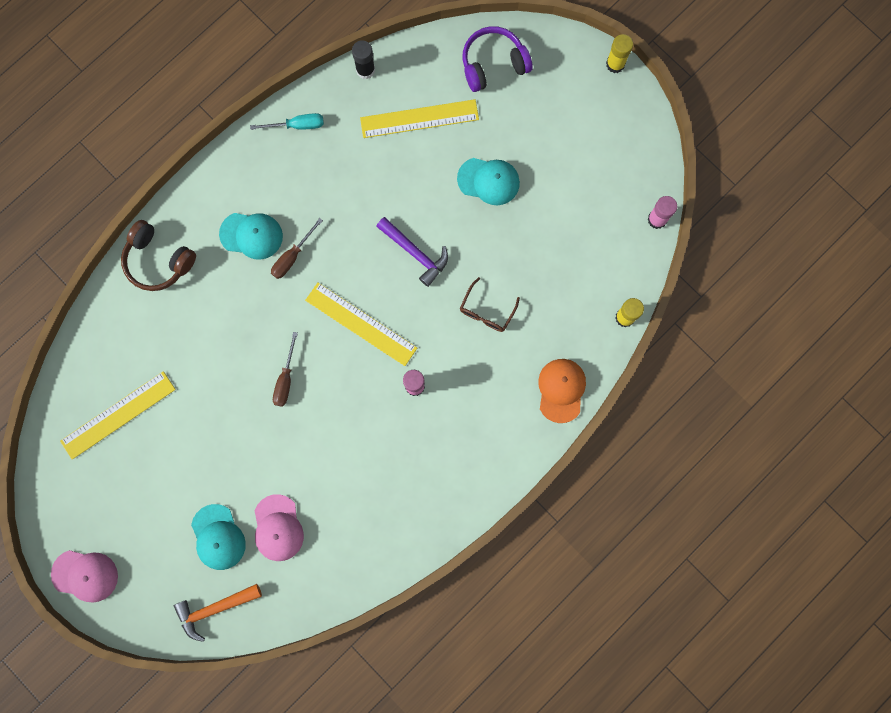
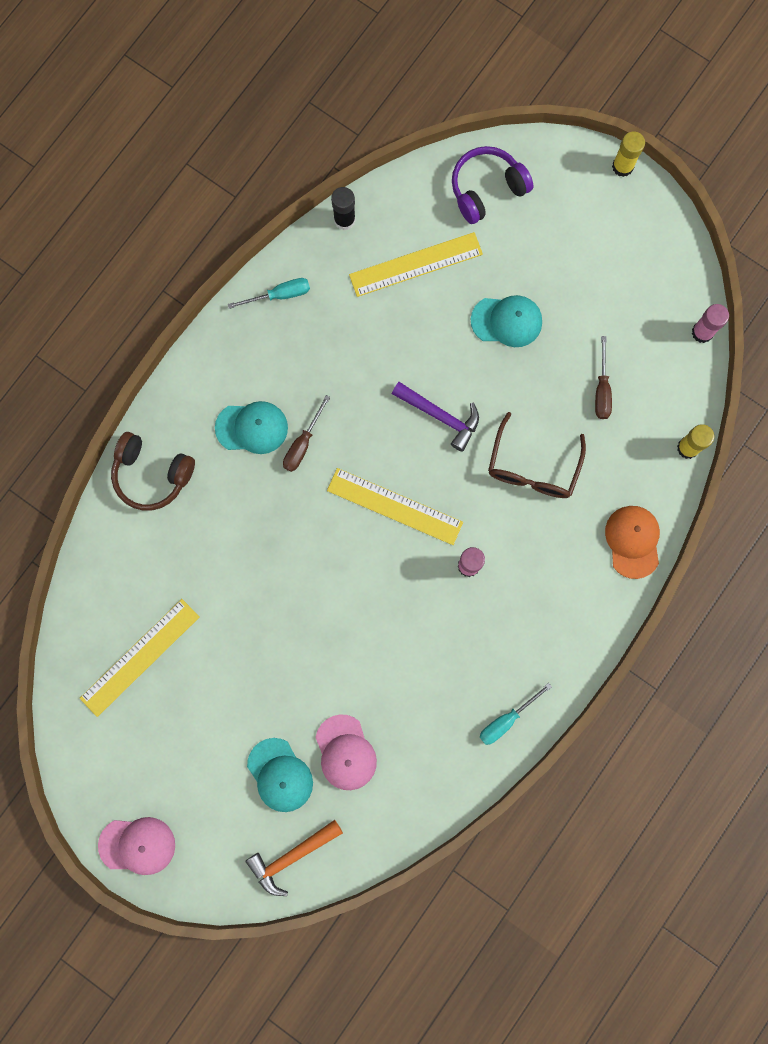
camera: 10 degrees left, 0 degrees up
brown screwdriver [273,332,298,407] -> brown screwdriver moved to [595,336,612,419]
brown glasses [460,277,520,332] -> brown glasses [488,412,586,498], size x1.52
none -> turquoise screwdriver [480,683,552,745]

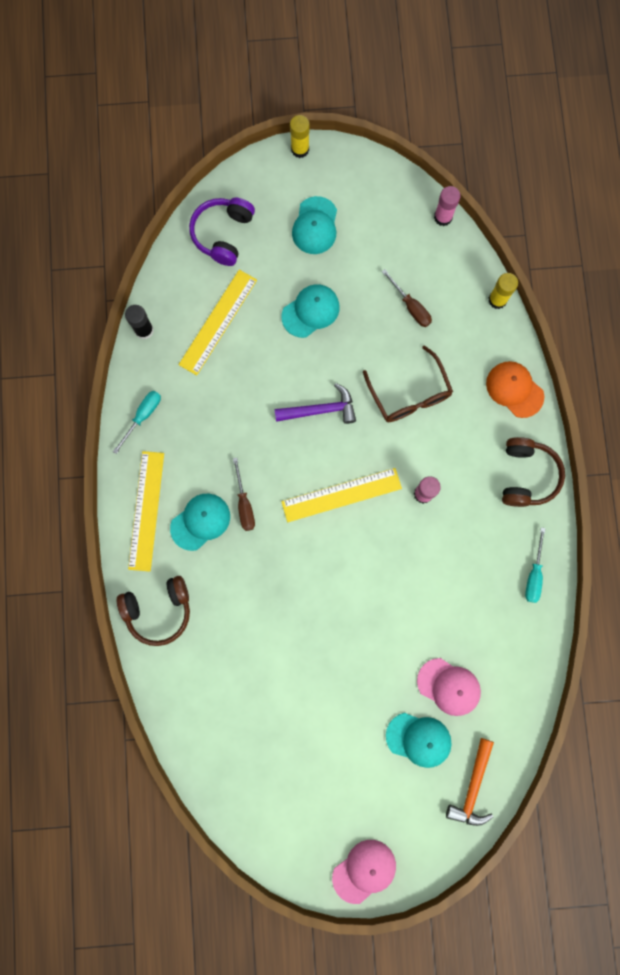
camera: 40 degrees left, 0 degrees up
yellow ruler [79,599,199,717] -> yellow ruler moved to [128,451,164,572]
none -> turquoise cap [292,196,337,254]
none -> brown headphones [502,437,565,507]

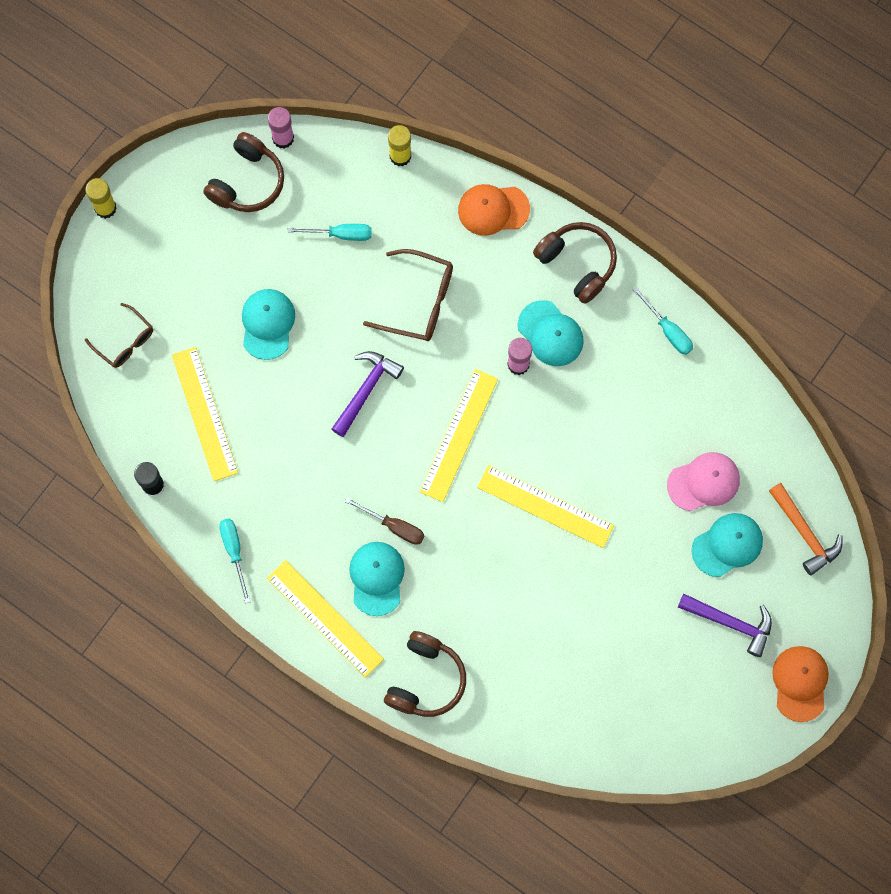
camera: 50 degrees left, 5 degrees down
purple headphones [189,198,255,266] -> brown glasses [85,303,153,368]
turquoise cap [292,196,337,254] -> turquoise cap moved to [518,300,584,366]
pink cap [332,840,396,904] -> orange cap [772,646,829,722]
brown screwdriver [382,269,432,327] -> turquoise screwdriver [287,224,372,241]
none -> brown headphones [203,132,284,212]
none -> yellow ruler [477,465,614,548]
none -> purple hammer [678,593,772,657]

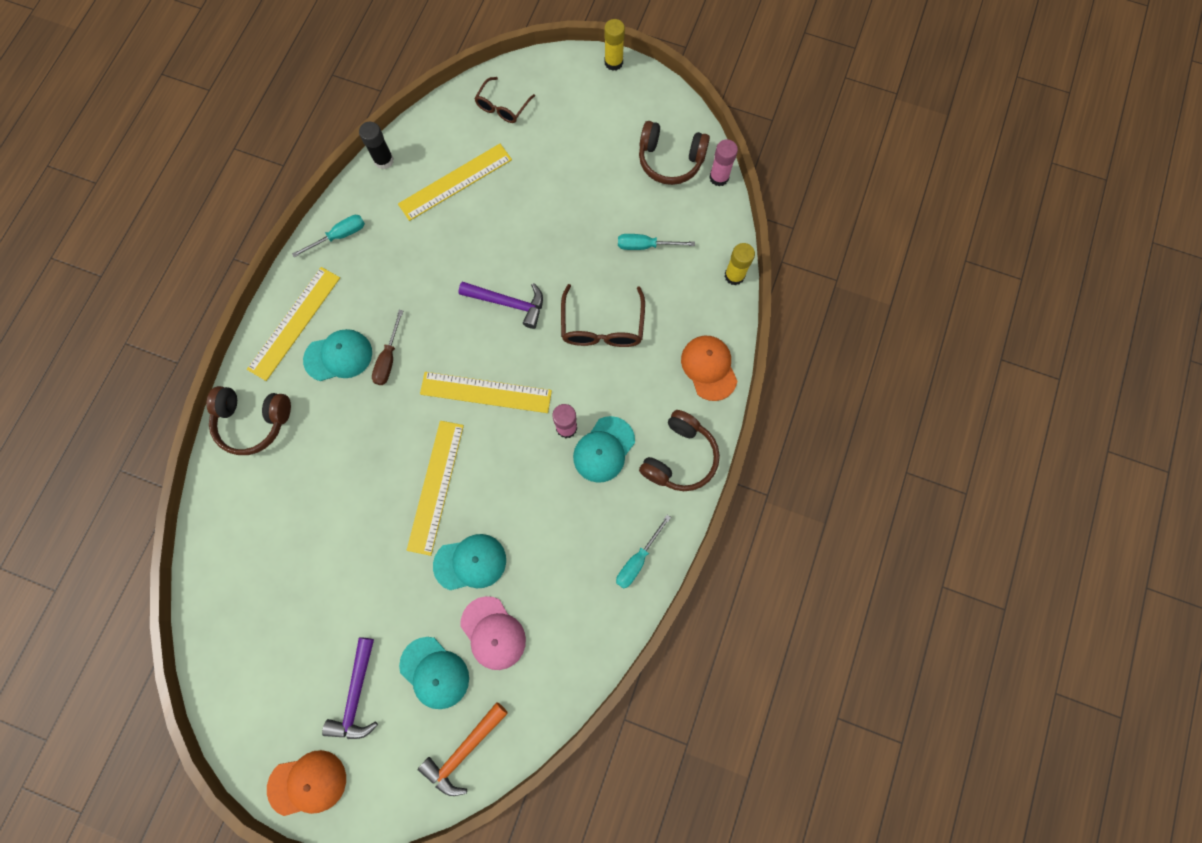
camera: 75 degrees right, 0 degrees up
turquoise cap [242,289,295,360] -> turquoise cap moved to [433,534,506,590]
turquoise screwdriver [287,224,372,241] -> turquoise screwdriver turned 105 degrees clockwise [618,234,695,250]

